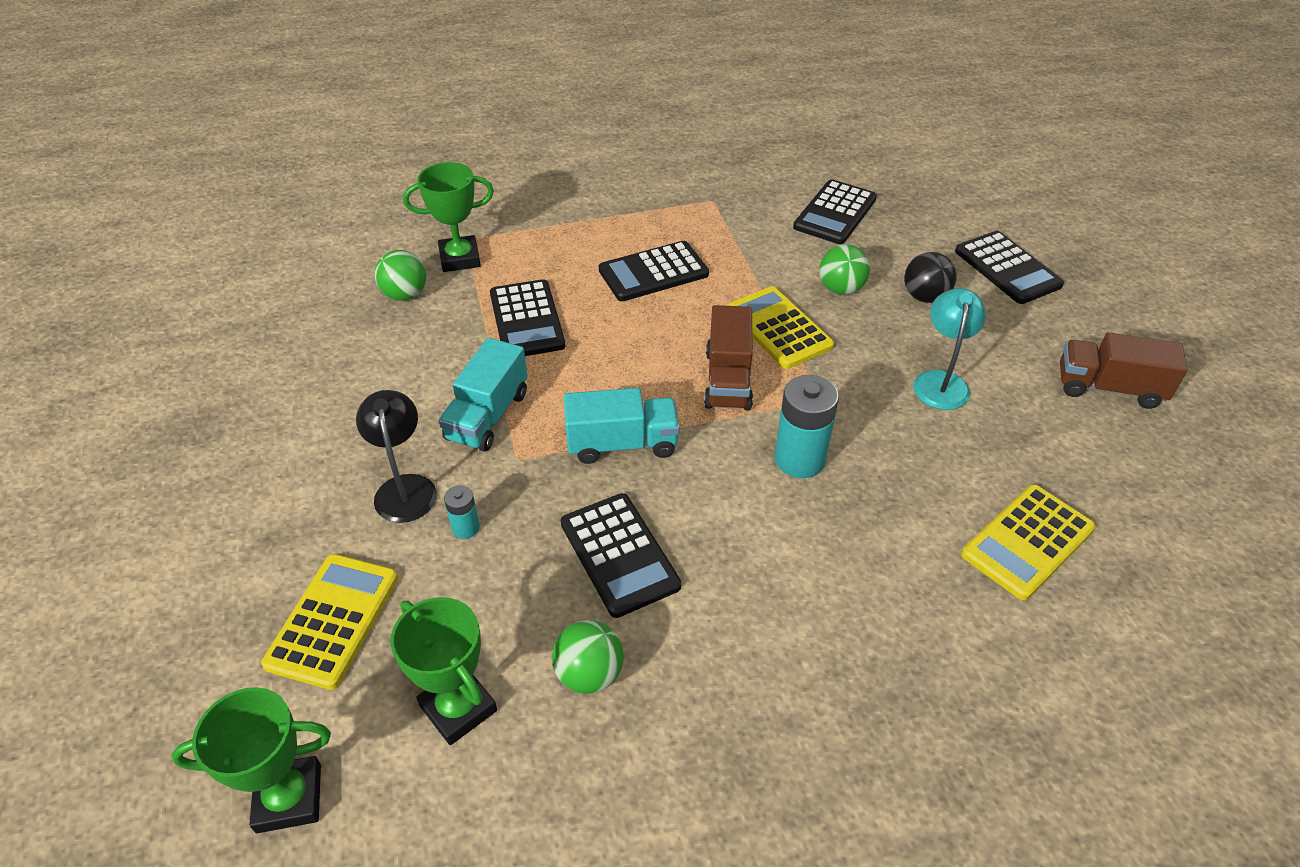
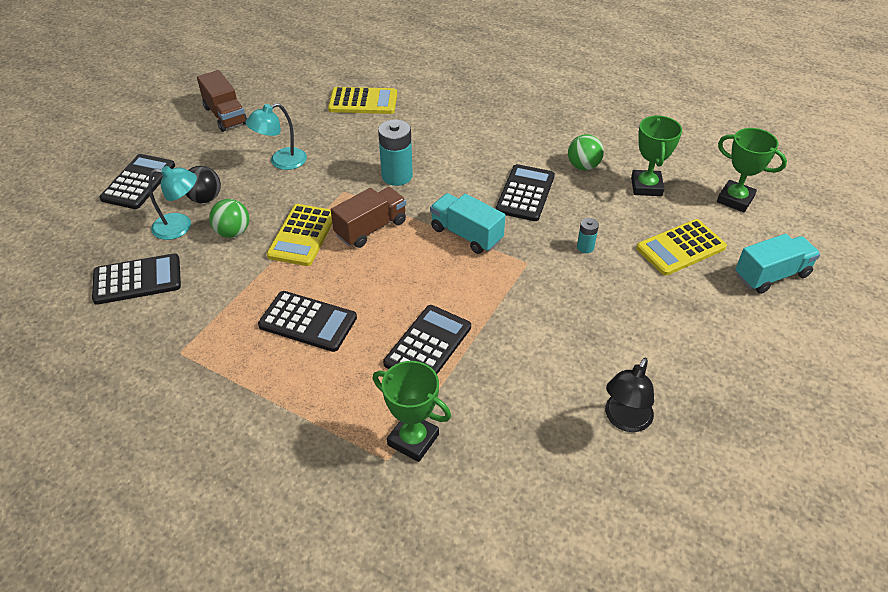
camera: 135 degrees left, 0 degrees up
black lamp [356,390,437,523] -> black lamp moved to [605,358,654,432]
green ball [375,250,426,301] -> none
turquoise truck [439,338,528,452] -> turquoise truck moved to [735,234,821,294]
none -> turquoise lamp [148,166,197,240]

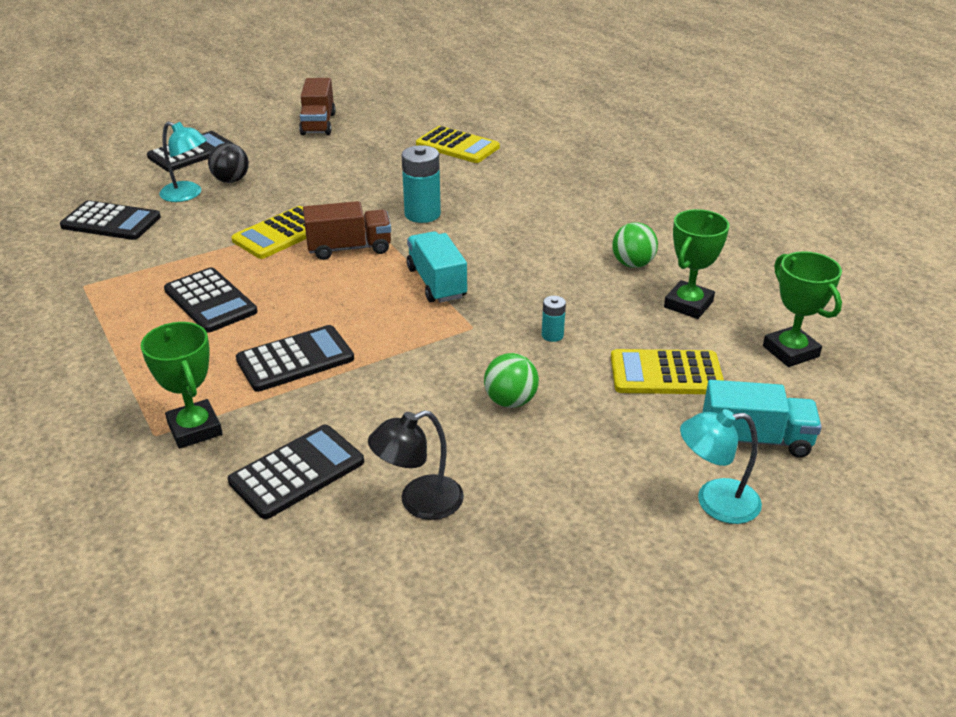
camera: 30 degrees right, 10 degrees down
green ball [209,199,249,238] -> green ball moved to [484,353,539,408]
turquoise lamp [245,103,307,170] -> turquoise lamp moved to [680,409,762,524]
black calculator [496,164,555,221] -> black calculator moved to [228,425,364,519]

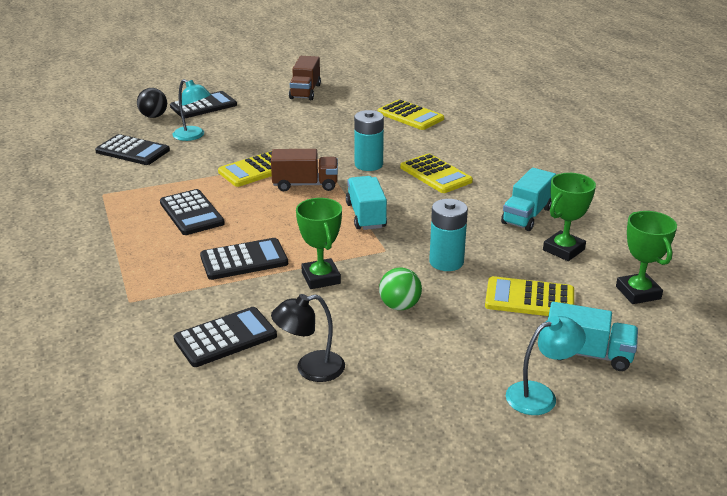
camera: 10 degrees right, 5 degrees down
green trophy [141,322,222,449] -> green trophy moved to [296,198,342,289]
black ball [208,143,249,183] -> black ball moved to [137,88,167,118]
turquoise battery [542,296,566,342] -> turquoise battery [429,199,468,271], size x1.95
green ball [612,222,658,268] -> turquoise truck [501,168,556,231]
turquoise lamp [680,409,762,524] -> turquoise lamp turned 150 degrees clockwise [506,316,586,415]
none -> yellow calculator [400,153,473,193]

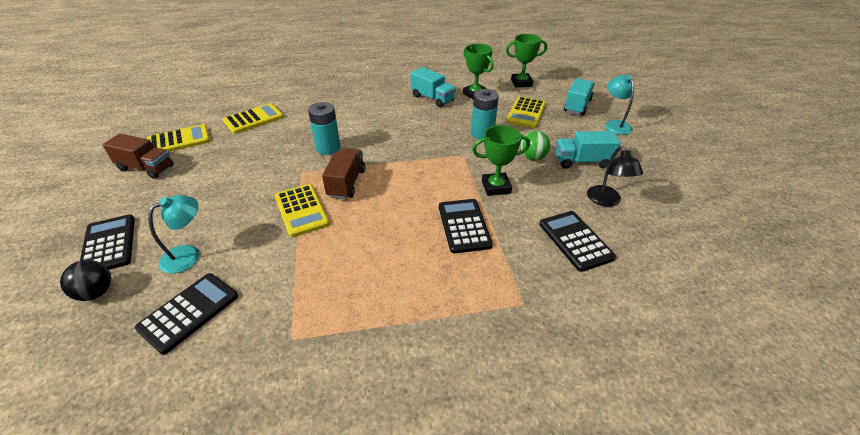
camera: 80 degrees left, 10 degrees up
black calculator [160,189,225,235] -> none
turquoise truck [346,176,387,230] -> turquoise truck moved to [555,131,621,169]
yellow calculator [400,153,473,193] -> yellow calculator moved to [147,124,210,152]

